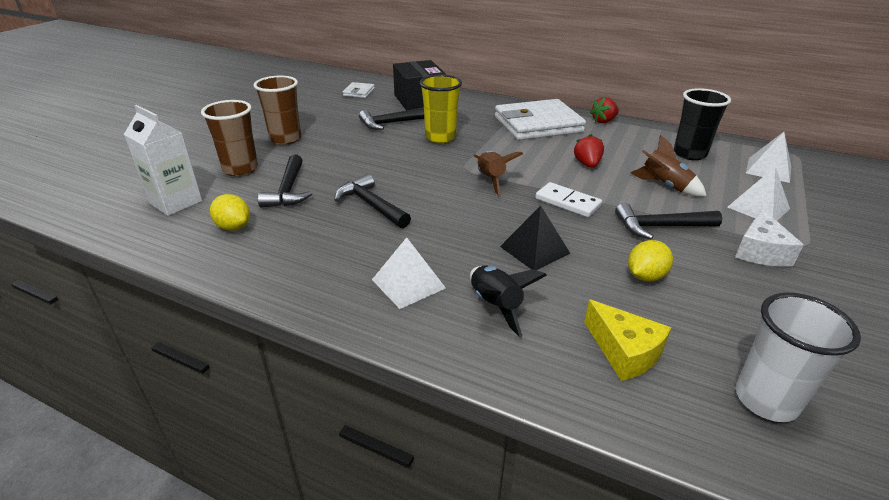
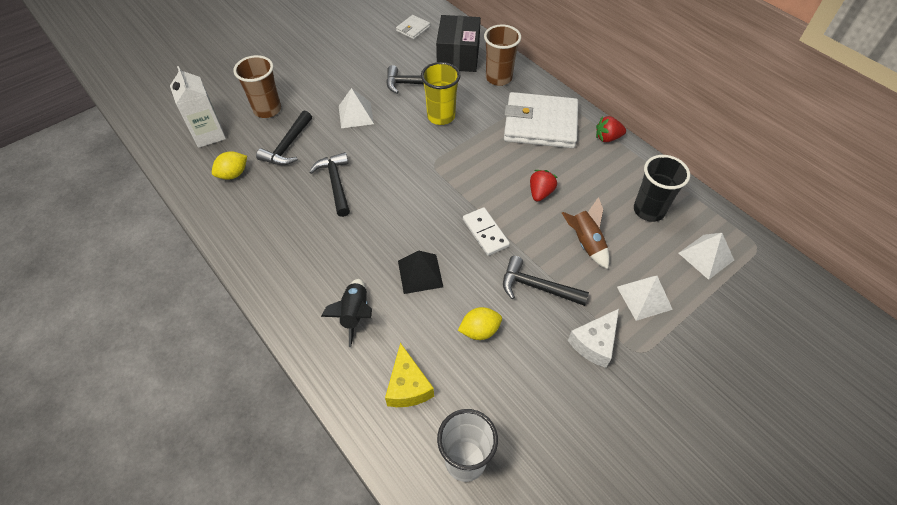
camera: 25 degrees right, 20 degrees up
yellow lemon [210,194,250,231] -> yellow lemon turned 75 degrees clockwise [212,151,247,180]
brown cup [253,76,301,145] -> brown cup moved to [484,25,521,86]
white pyramid [372,237,446,309] -> white pyramid moved to [339,88,374,128]
brown rocket [474,150,523,196] -> none

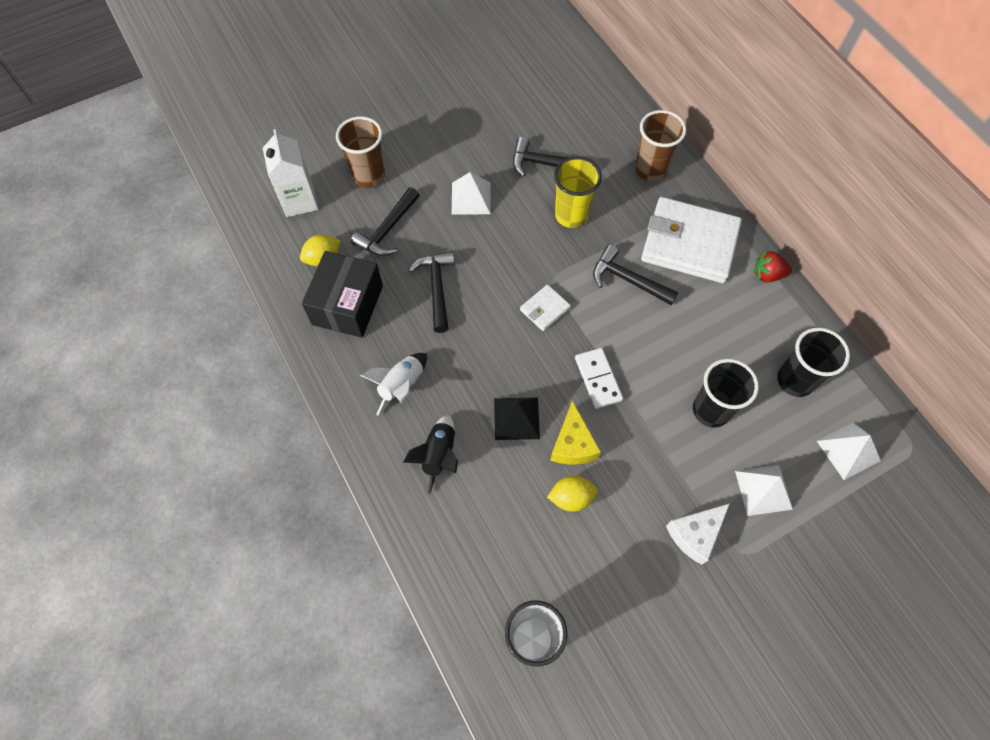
camera: 10 degrees right, 10 degrees up
yellow cheese [385,343,434,407] -> yellow cheese moved to [550,401,601,465]
white wallet [396,15,430,39] -> white wallet moved to [520,284,571,331]
black box [436,15,481,72] -> black box moved to [302,251,383,338]
black hammer [503,256,589,306] -> black hammer moved to [593,245,678,305]
red strawberry [530,170,558,202] -> none
brown rocket [562,197,610,269] -> black cup [693,359,759,428]
none -> white rocket [360,353,427,415]

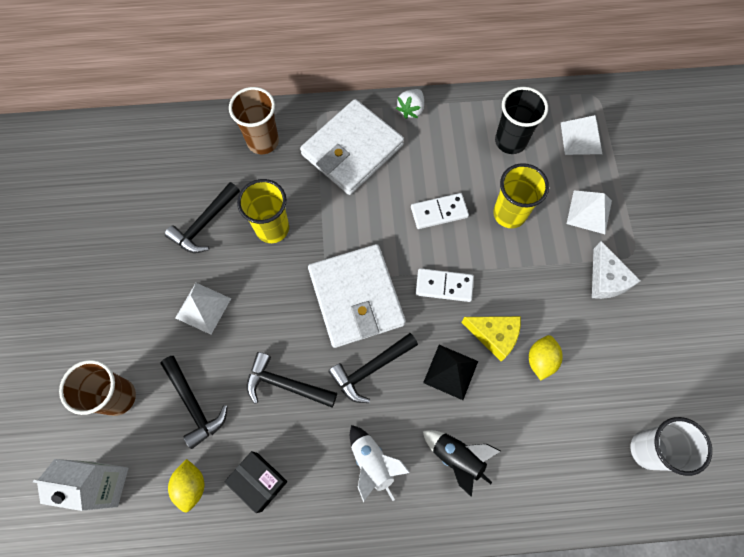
camera: 65 degrees left, 5 degrees up
black box [302,251,383,338] -> black box [224,451,288,513], size x0.64
white wallet [520,284,571,331] -> white wallet [308,244,406,348], size x2.26
black hammer [593,245,678,305] -> black hammer moved to [328,333,418,403]
black cup [693,359,759,428] -> yellow cup [493,163,549,228]
red strawberry [754,251,792,282] -> white strawberry [396,89,424,119]
none -> white domino [411,193,469,229]

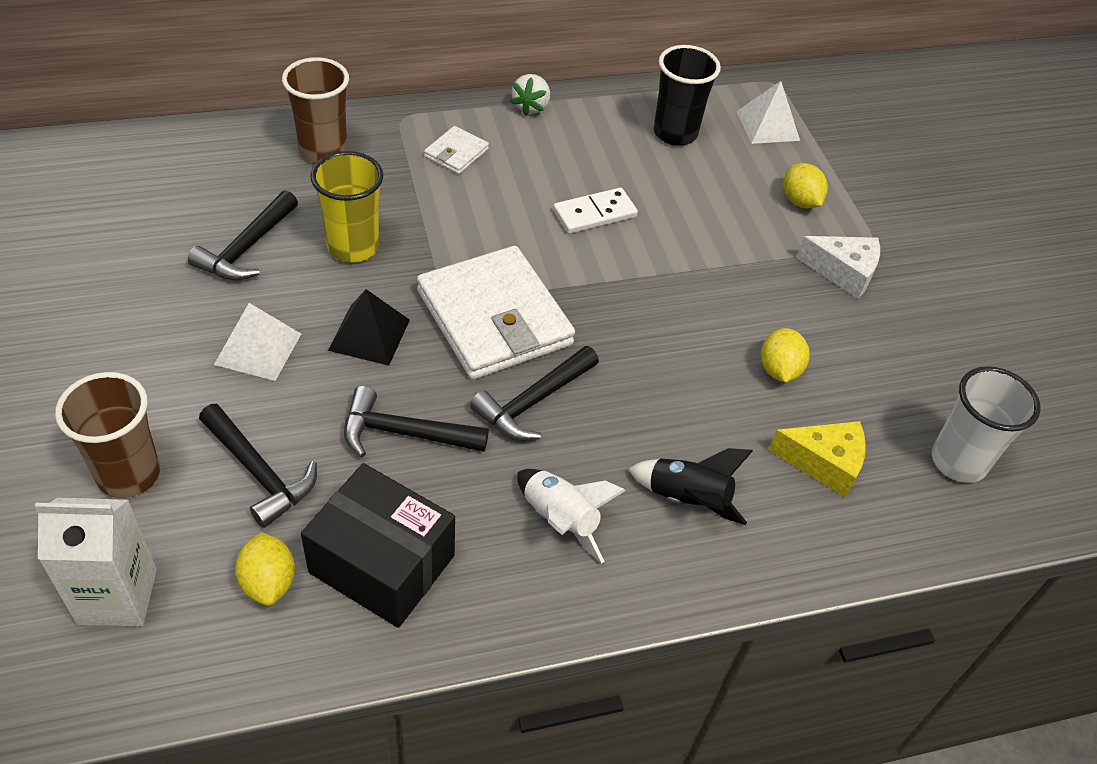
camera: 15 degrees left, 20 degrees down
black box [224,451,288,513] -> black box [301,463,455,628], size x1.56
white wallet [300,99,404,195] -> white wallet [424,126,489,174], size x0.44
white domino [416,268,474,302] -> none
black pyramid [423,345,478,400] -> black pyramid moved to [328,289,410,366]
yellow cheese [461,316,521,362] -> yellow cheese moved to [769,421,866,497]
yellow cup [493,163,549,228] -> none
white pyramid [567,190,612,234] -> yellow lemon [783,163,828,208]
white cheese [592,241,640,299] -> white cheese turned 45 degrees counterclockwise [796,236,880,299]

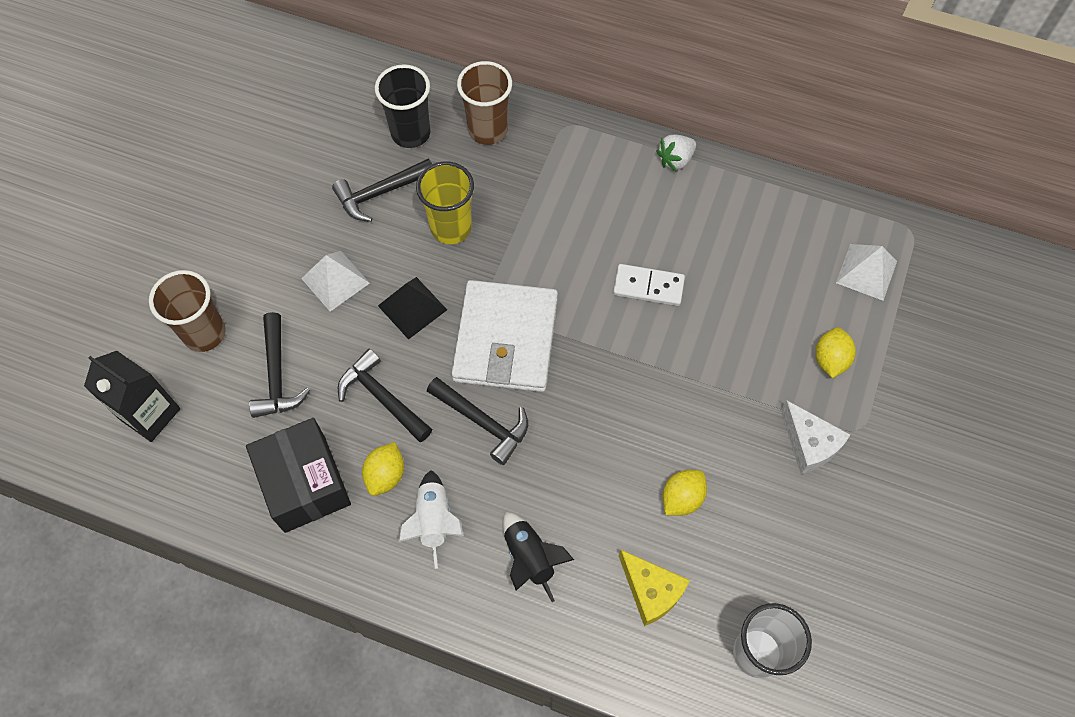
camera: 40 degrees right, 15 degrees up
white carton [35,498,157,626] -> black carton [84,351,180,442]
yellow lemon [235,532,295,606] -> yellow lemon moved to [362,442,404,496]
white wallet [424,126,489,174] -> none
black hammer [470,346,599,440] -> black hammer turned 135 degrees counterclockwise [427,377,528,465]
black cup [653,45,721,146] -> black cup moved to [375,64,431,148]

